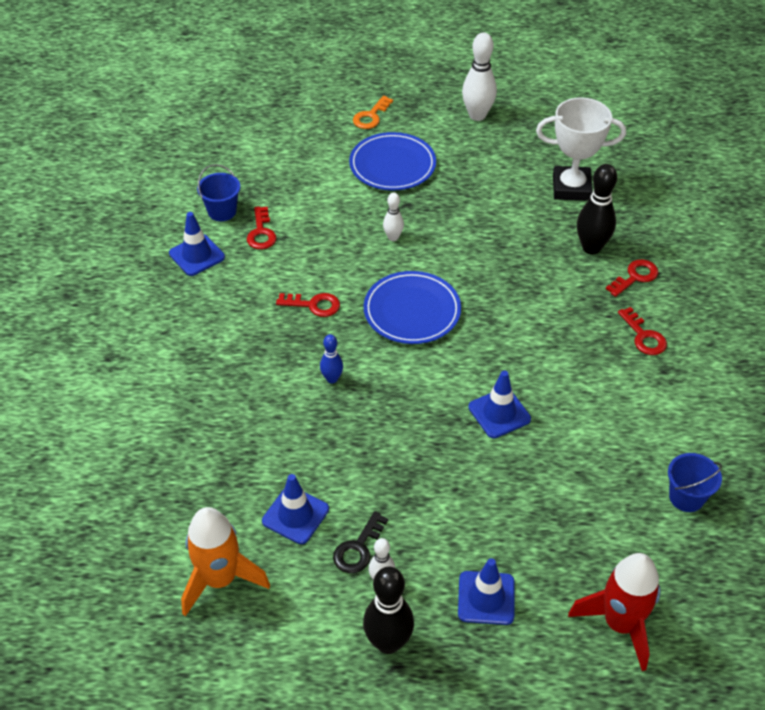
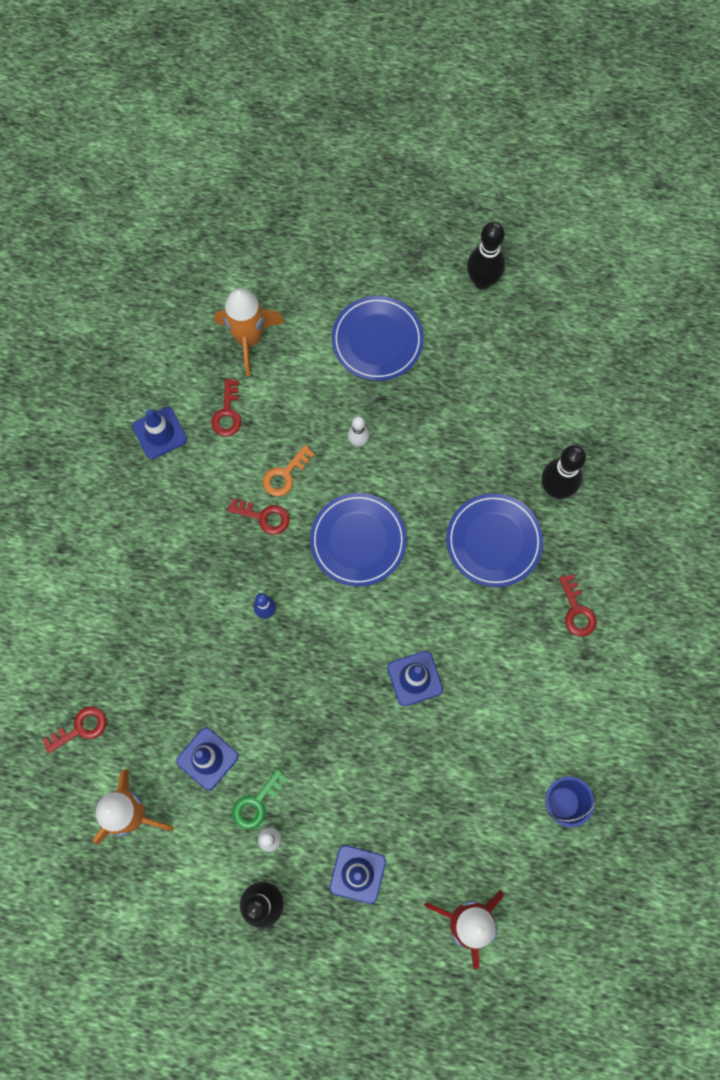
camera: 10 degrees right, 25 degrees up
blue bucket [197,164,240,221] -> none
black key [333,511,388,573] -> green key [232,769,288,830]
orange key [353,96,393,129] -> orange key moved to [263,445,315,497]
white bowling pin [462,32,497,121] -> black bowling pin [467,222,505,290]
white trophy [536,97,626,201] -> none
red key [606,259,658,297] -> red key moved to [42,706,106,754]
none -> orange rocket [214,288,285,376]
none -> blue plate [446,493,543,587]

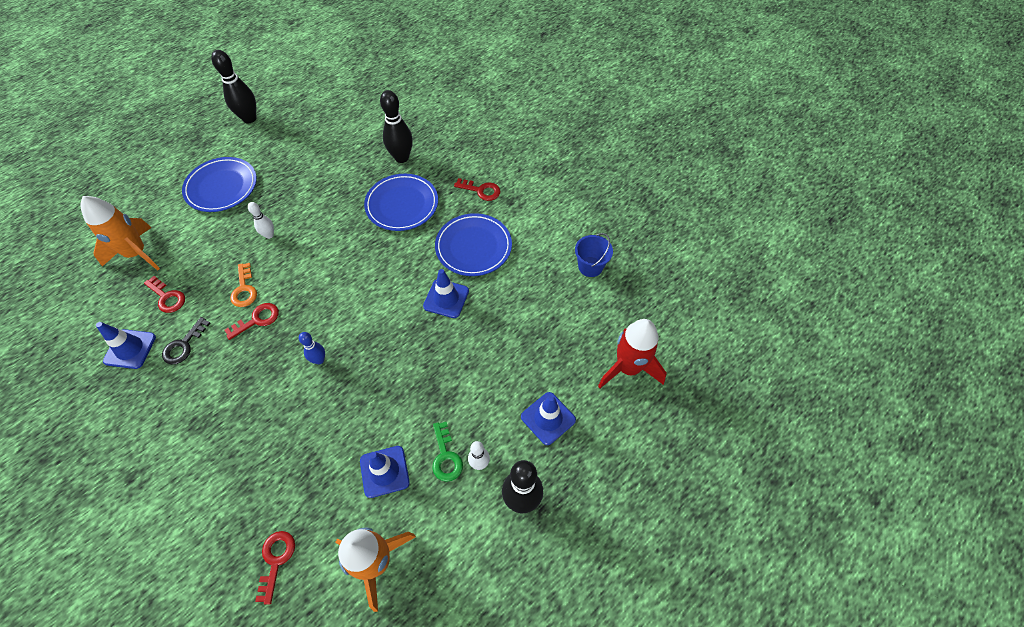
camera: 55 degrees left, 15 degrees down
blue plate [310,493,407,587] -> blue plate moved to [435,213,512,276]
none -> black key [162,317,210,364]

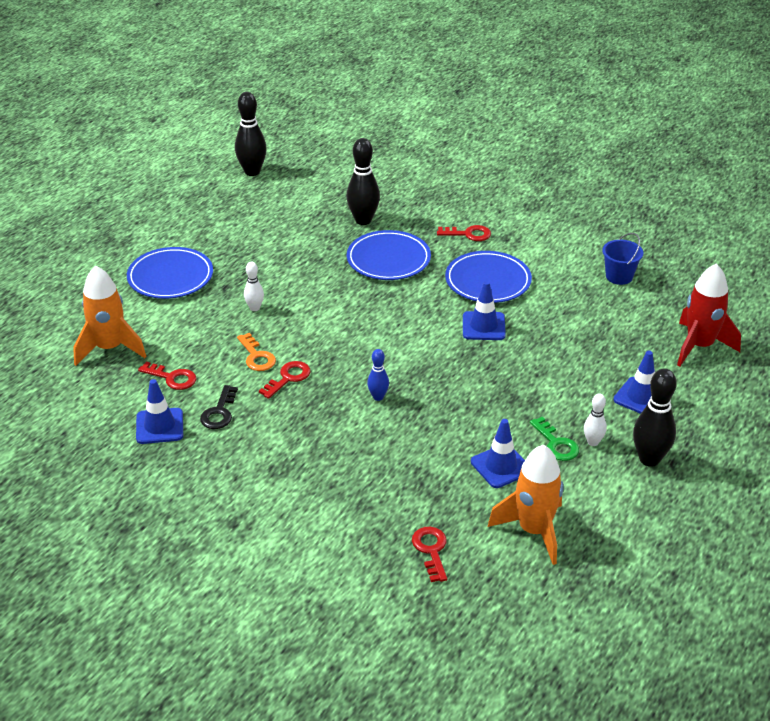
camera: 15 degrees left, 20 degrees down
black bowling pin [211,50,256,123] -> black bowling pin moved to [235,92,267,176]

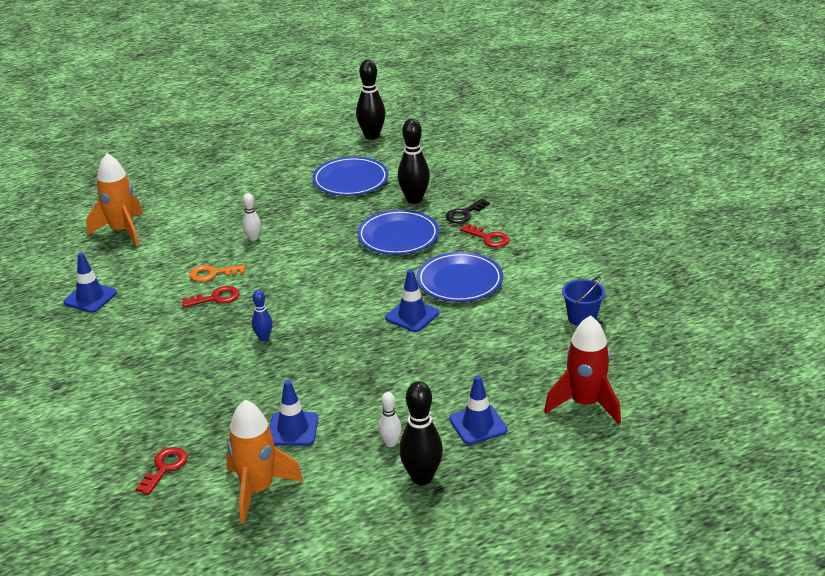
camera: 35 degrees right, 5 degrees down
blue plate [127,247,213,299] -> blue plate moved to [312,157,389,196]
red key [138,362,196,390] -> none
black key [200,385,238,429] -> black key moved to [446,198,490,224]
orange key [237,333,276,371] -> orange key turned 75 degrees clockwise [189,265,245,282]
green key [530,417,579,461] -> none

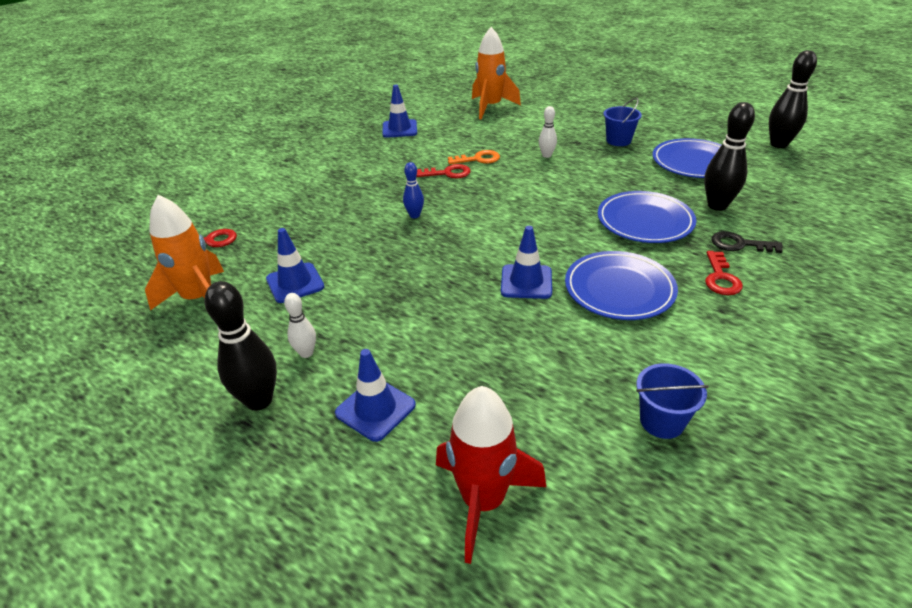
camera: 60 degrees right, 5 degrees up
red key [182,286,239,307] -> red key turned 45 degrees counterclockwise [416,164,470,178]
orange key [189,265,245,282] -> orange key turned 120 degrees clockwise [448,150,500,164]
none -> blue bucket [604,98,642,146]

